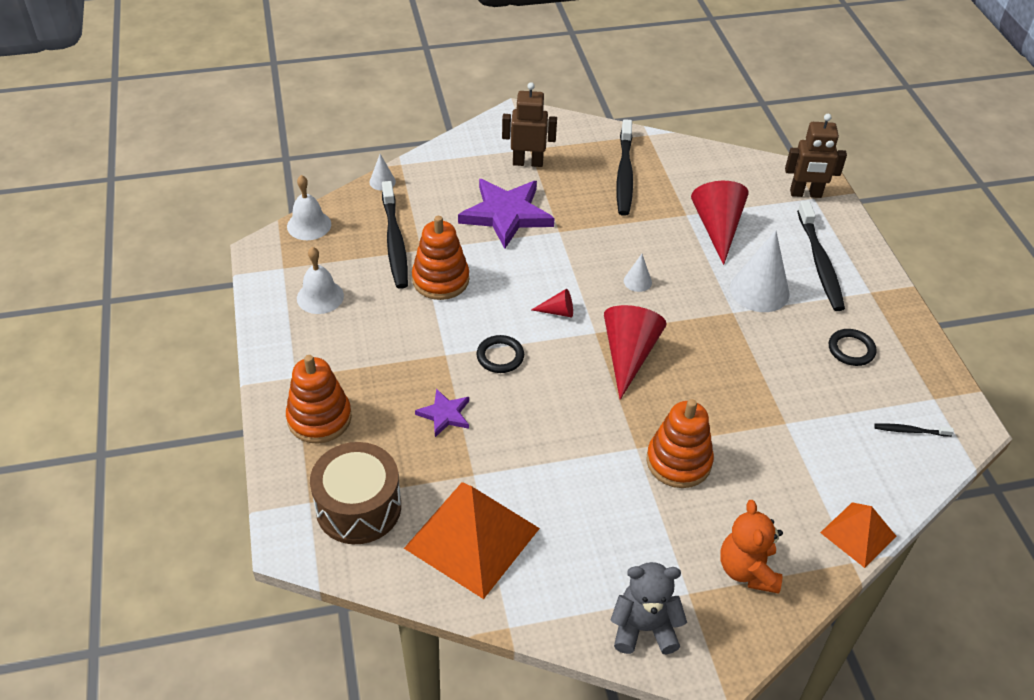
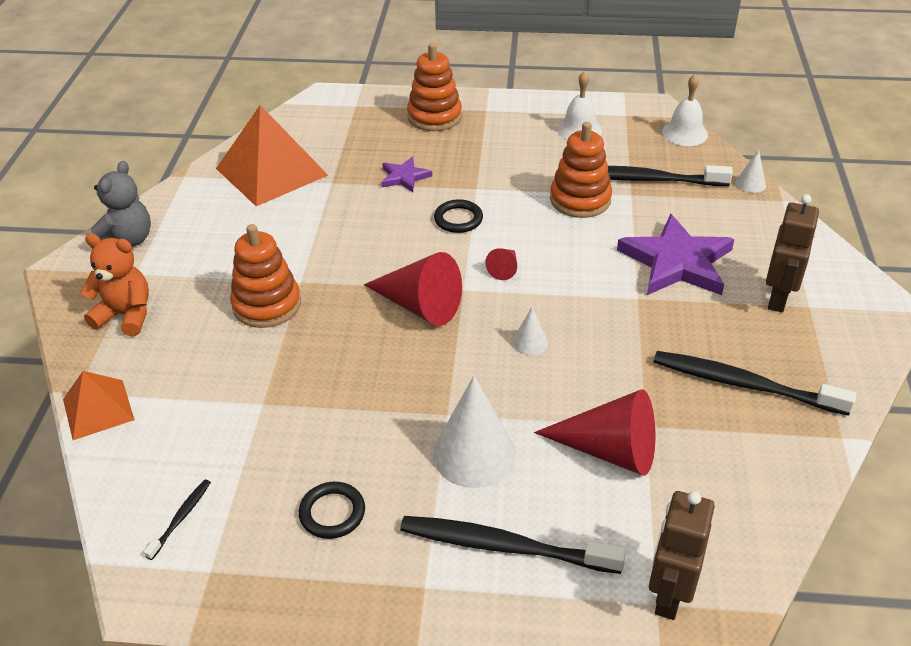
camera: 110 degrees right, 5 degrees down
brown drum [310,442,401,544] -> none

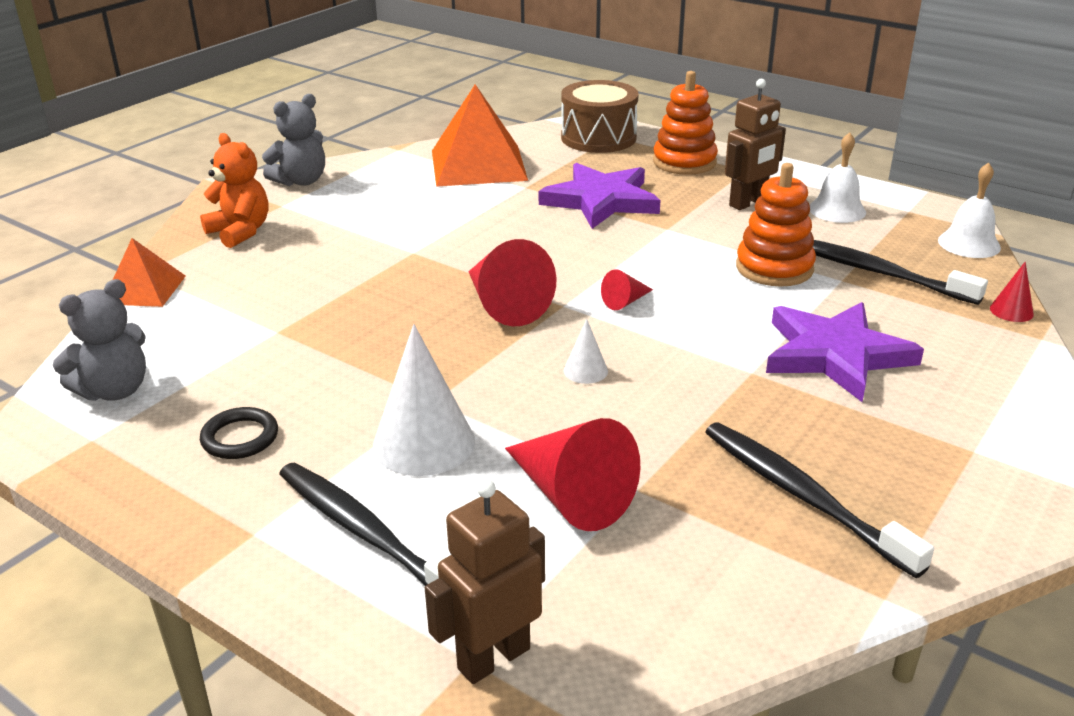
camera: 30 degrees right, 10 degrees down
black toothbrush [144,479,211,560] -> grey teddy bear [53,279,146,401]
orange stacking toy [230,224,301,328] -> none
purple star [381,157,432,192] -> purple star [539,163,661,229], size x1.98
black ring [434,199,483,233] -> none
white cone [735,149,766,193] -> red cone [990,262,1034,322]
brown robot [766,194,819,312] -> brown robot moved to [725,79,786,210]
none -> brown drum [561,80,639,153]

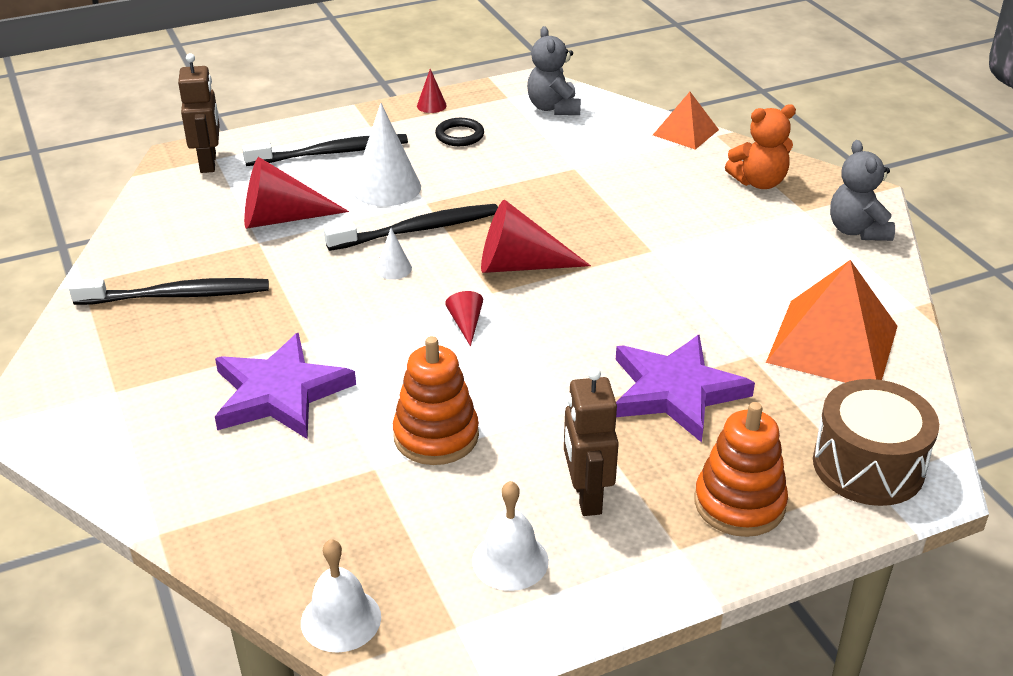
camera: 120 degrees right, 5 degrees up
black toothbrush [813,240,988,305] -> black toothbrush moved to [324,204,498,251]
red cone [990,262,1034,322] -> red cone moved to [417,69,447,113]

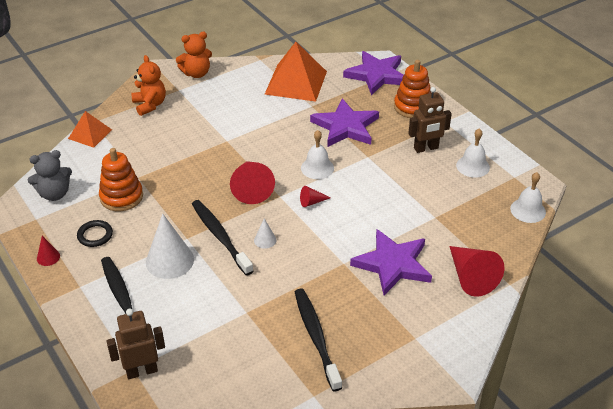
camera: 100 degrees left, 5 degrees up
red cone [244,157,349,229] -> red cone moved to [449,246,504,297]
orange stacking toy [393,336,479,465] -> orange stacking toy moved to [99,148,143,211]
brown drum [813,379,939,506] -> purple star [343,51,404,95]
grey teddy bear [830,140,895,241] -> orange teddy bear [176,32,212,78]
none -> white bell [301,130,334,179]

